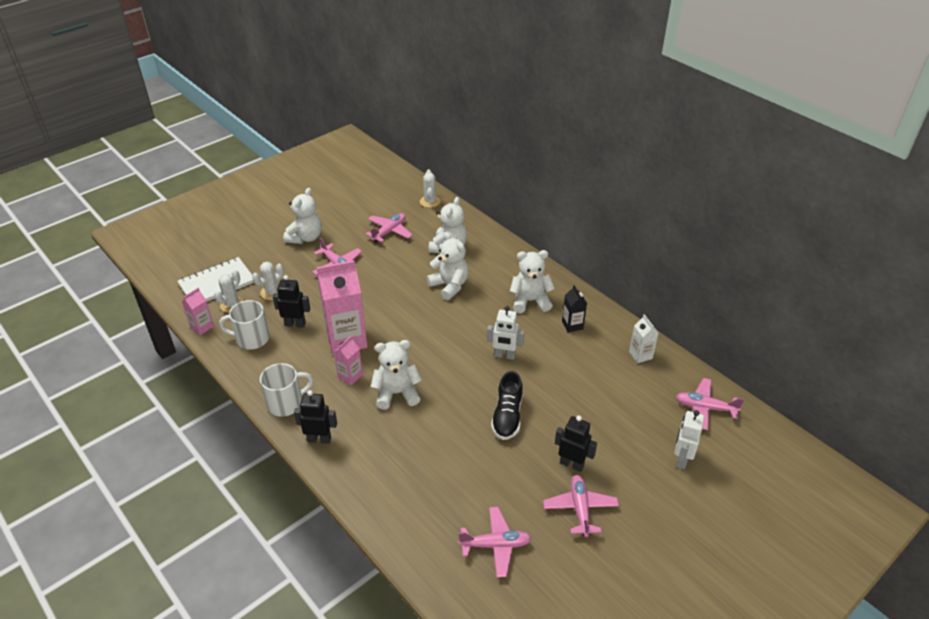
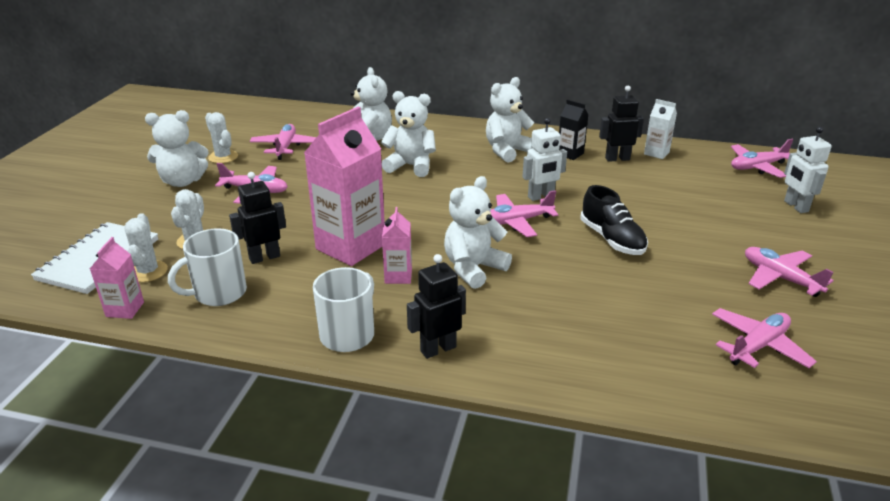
camera: 35 degrees left, 10 degrees down
white teddy bear [283,188,322,244] -> white teddy bear turned 90 degrees clockwise [145,110,209,187]
white cactus [420,169,440,208] -> white cactus moved to [205,112,238,163]
black robot [555,415,597,472] -> black robot moved to [599,86,644,162]
none -> pink plane [490,190,558,237]

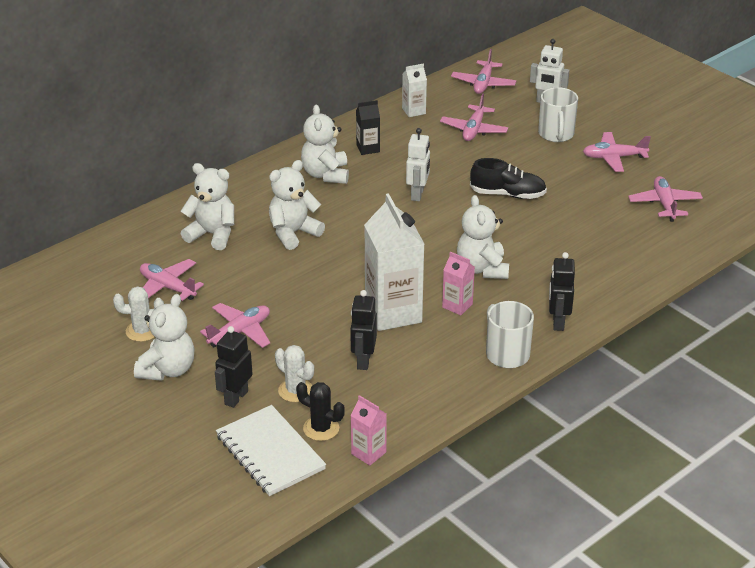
camera: 55 degrees left, 5 degrees up
white cactus [124,213,168,282] -> black cactus [296,382,345,441]
white mug [168,228,247,306] -> white mug moved to [538,87,578,142]
pink carton [304,107,385,266] -> white carton [364,193,424,331]
pink plane [490,190,558,237] -> pink plane moved to [440,93,508,141]
black robot [599,86,644,162] -> black robot moved to [215,326,252,408]

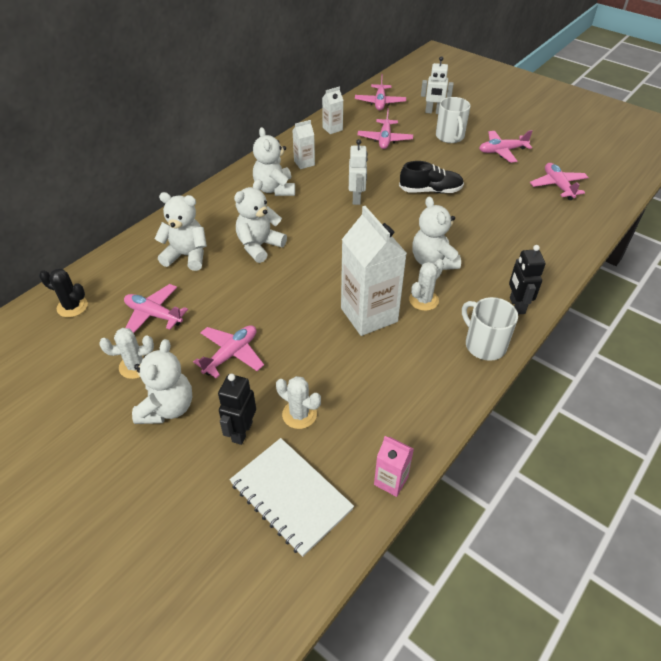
camera: 10 degrees left, 10 degrees up
black cactus [296,382,345,441] -> black cactus moved to [39,269,88,318]
black robot [350,290,377,370] -> none
black carton [356,100,380,155] -> white carton [292,120,315,169]
pink carton [442,252,475,315] -> white cactus [409,259,444,311]

